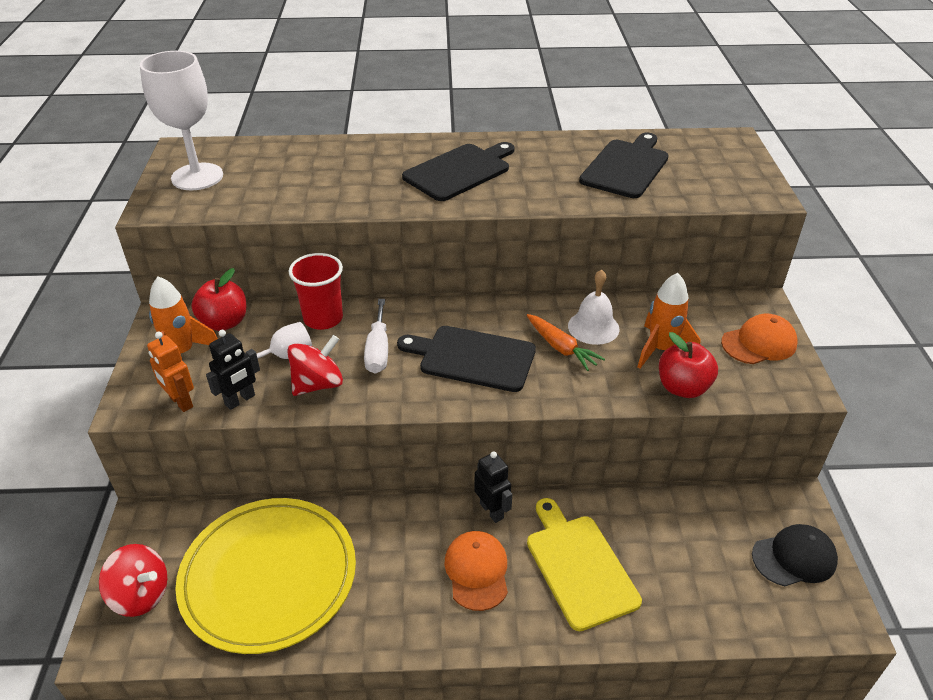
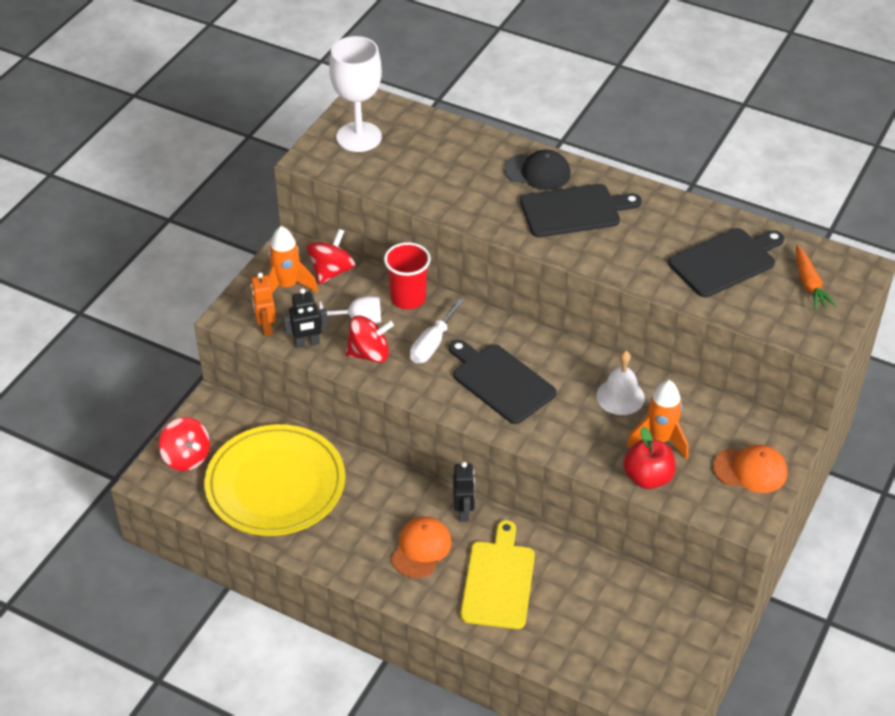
camera: 30 degrees right, 5 degrees up
red apple [191,268,246,331] -> red spinning top [307,229,355,284]
orange carrot [527,314,605,371] -> orange carrot moved to [796,245,837,310]
black cap [752,524,838,586] -> black cap moved to [504,150,571,190]

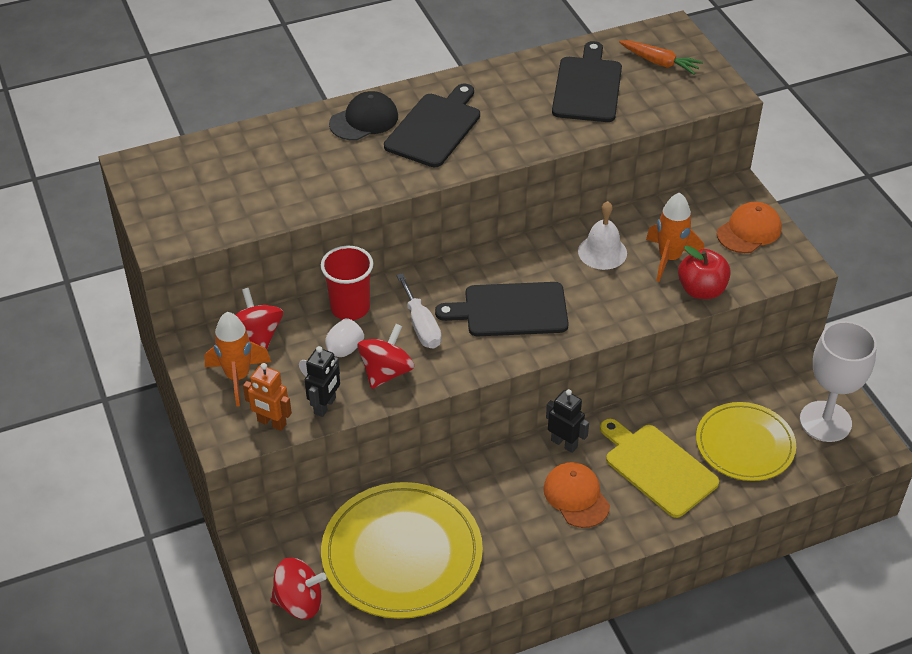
camera: 50 degrees left, 0 degrees up
white goblet [329,36,382,152] -> white goblet moved to [800,321,877,442]
none -> yellow plate [696,402,796,481]

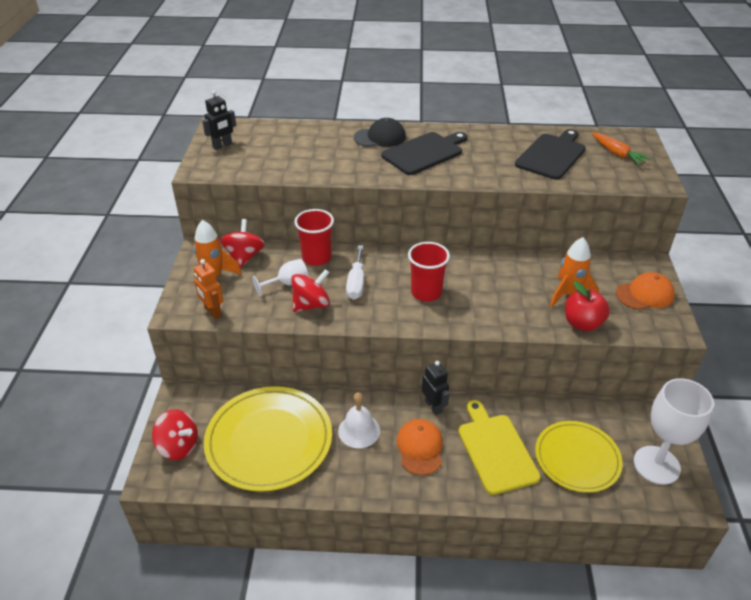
camera: 25 degrees right, 5 degrees down
black robot [305,346,340,417] -> black robot moved to [202,90,236,150]
black cutting board [435,282,569,336] -> red cup [408,242,450,302]
white bell [578,201,627,270] -> white bell moved to [338,392,380,448]

